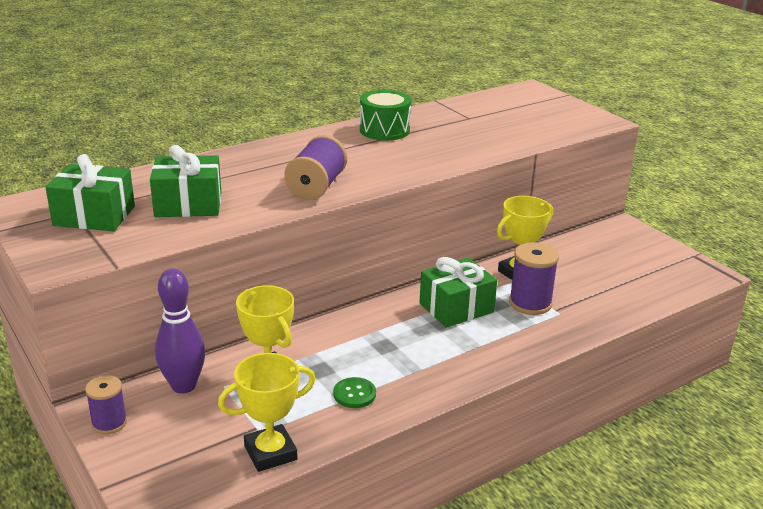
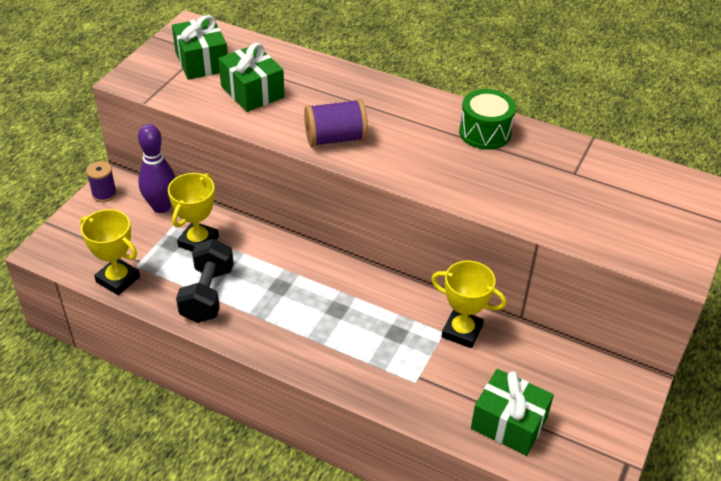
camera: 60 degrees right, 15 degrees up
green button [333,377,376,408] -> black dumbbell [176,239,234,323]
green gift [419,257,497,328] -> green gift moved to [471,369,554,456]
purple spool [509,242,559,315] -> none

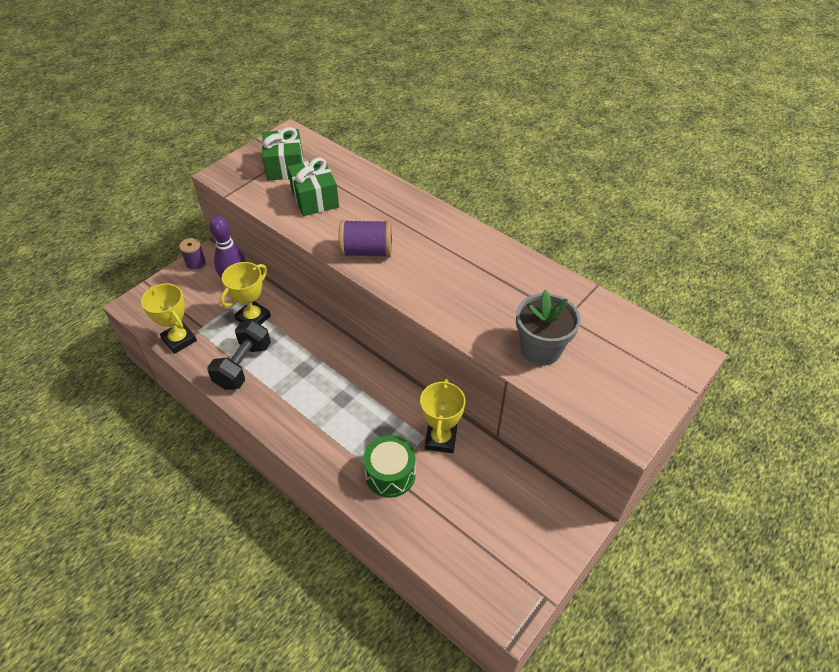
camera: 15 degrees right, 5 degrees up
yellow trophy [431,260,506,348] -> yellow trophy turned 60 degrees clockwise [420,378,465,453]
green drum [459,89,516,150] -> green drum moved to [363,435,416,498]
green gift [471,369,554,456] -> none
none -> grey flower pot [516,290,580,365]

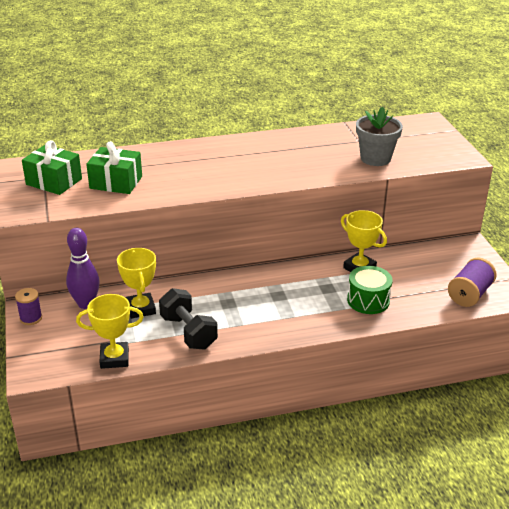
camera: 55 degrees left, 15 degrees down
purple spool [339,220,392,257] -> purple spool moved to [448,257,497,307]

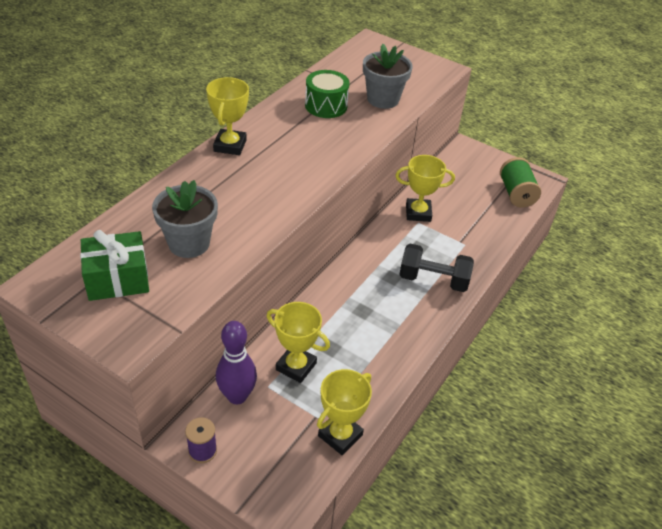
camera: 45 degrees left, 10 degrees up
green gift [86,141,142,194] -> grey flower pot [152,180,218,258]
black dumbbell [159,288,218,349] -> black dumbbell moved to [399,244,474,292]
green drum [347,266,393,314] -> green drum moved to [305,70,349,118]
purple spool [448,257,497,307] -> green spool [500,157,541,208]
none -> yellow trophy [206,77,249,155]

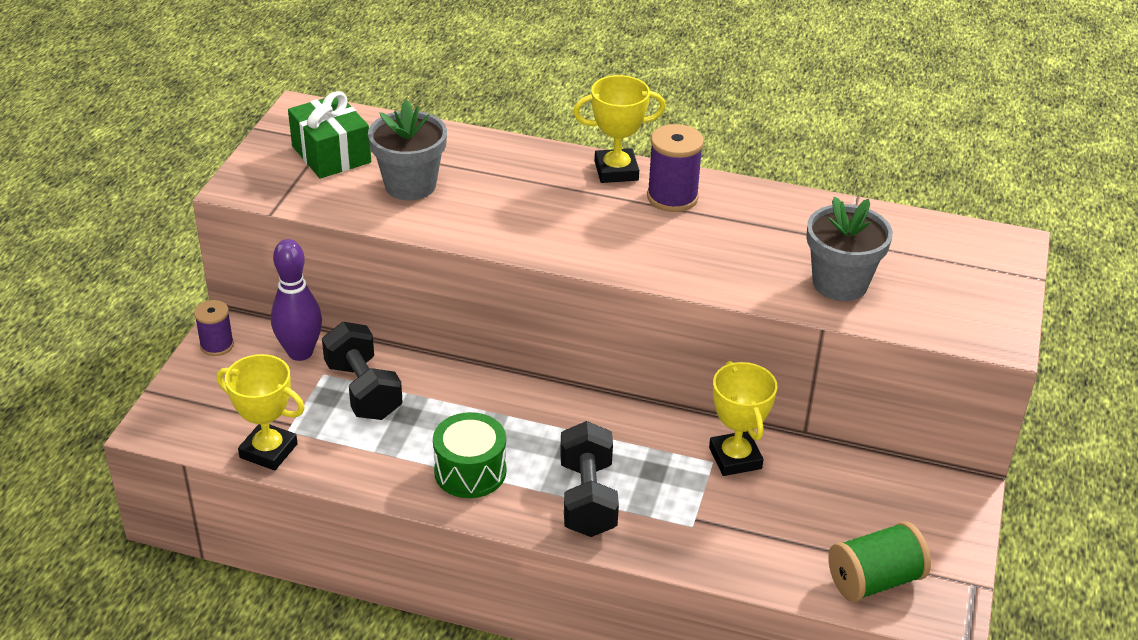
camera: 75 degrees right, 5 degrees down
yellow trophy [266,302,330,383] -> black dumbbell [322,322,403,420]
green drum [305,70,349,118] -> green drum moved to [433,412,506,498]
none -> purple spool [647,124,704,212]

